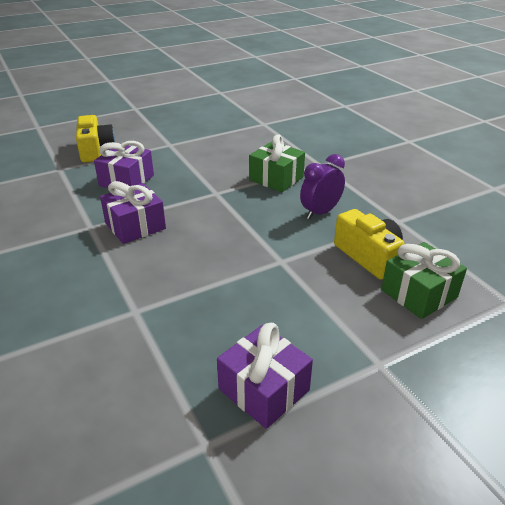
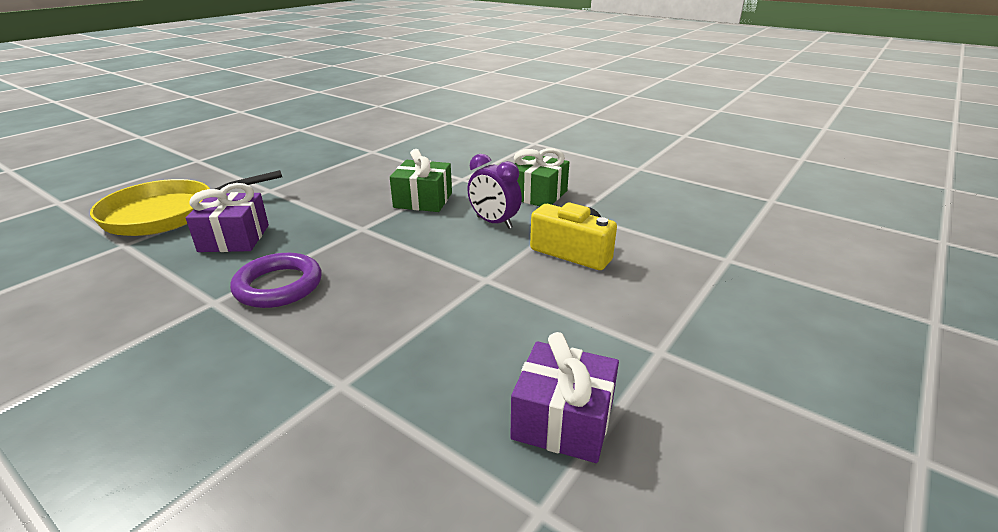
camera: 25 degrees left, 5 degrees down
yellow camera [76,115,116,163] -> yellow pan [90,170,282,236]
purple gift [100,181,166,244] -> purple ring [230,253,322,308]
purple clock [300,154,345,219] -> purple clock turned 75 degrees counterclockwise [467,154,522,229]
green gift [381,242,467,319] -> green gift moved to [514,148,569,206]

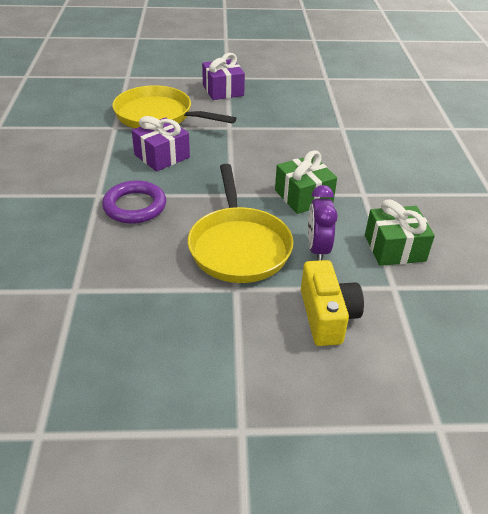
camera: 50 degrees right, 10 degrees up
purple gift [510,332,619,463] -> purple gift moved to [202,53,245,100]
none -> yellow pan [188,164,294,283]

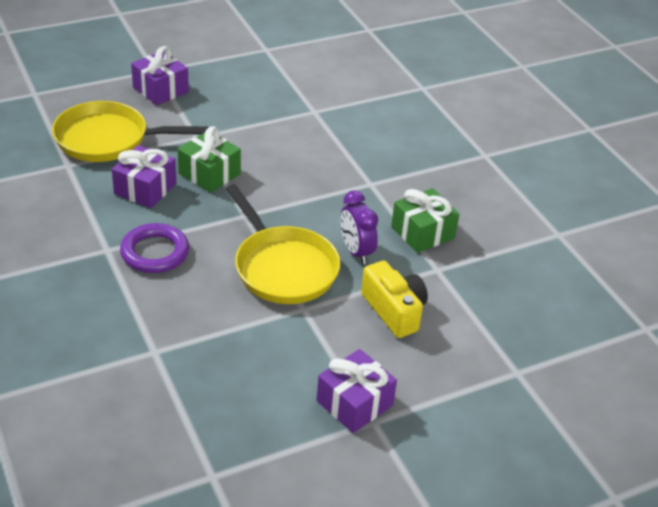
camera: 25 degrees left, 0 degrees up
green gift [275,150,337,214] -> green gift moved to [178,126,241,193]
none -> purple gift [317,349,397,433]

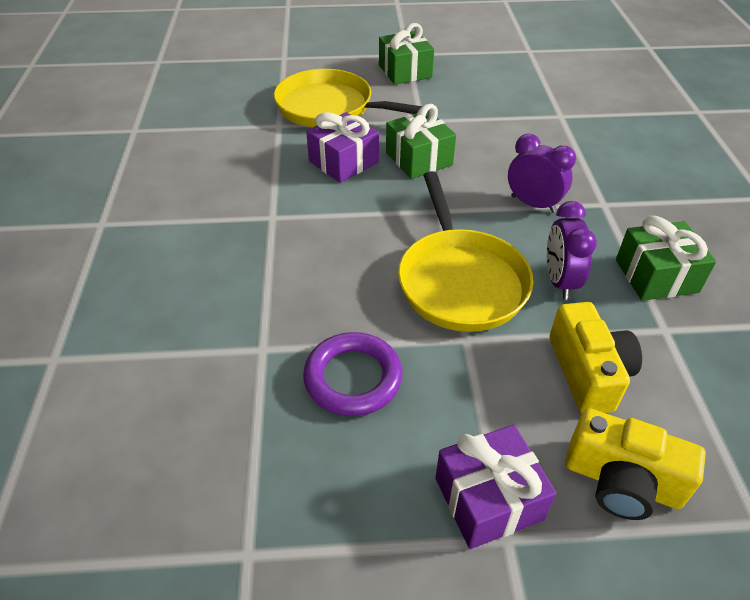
camera: 25 degrees right, 5 degrees up
purple ring [120,223,189,273] -> purple ring moved to [303,332,402,416]
purple gift [131,46,189,105] -> green gift [379,23,434,85]
none -> purple clock [508,134,576,213]
none -> yellow camera [565,408,706,520]

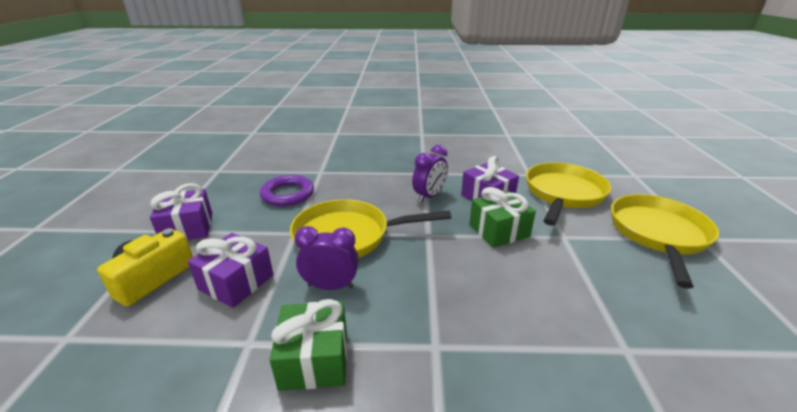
camera: 95 degrees right, 15 degrees down
green gift [379,23,434,85] -> yellow pan [611,194,719,289]
purple clock [508,134,576,213] -> purple clock moved to [412,145,448,203]
yellow camera [550,302,642,414] -> purple gift [188,233,274,308]

